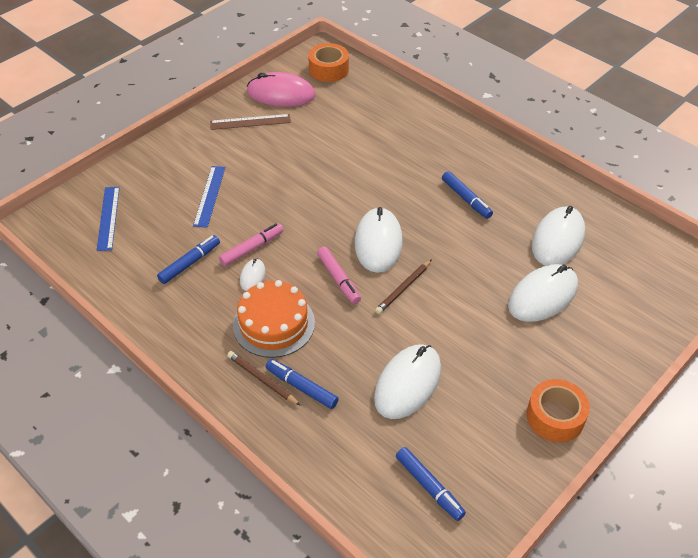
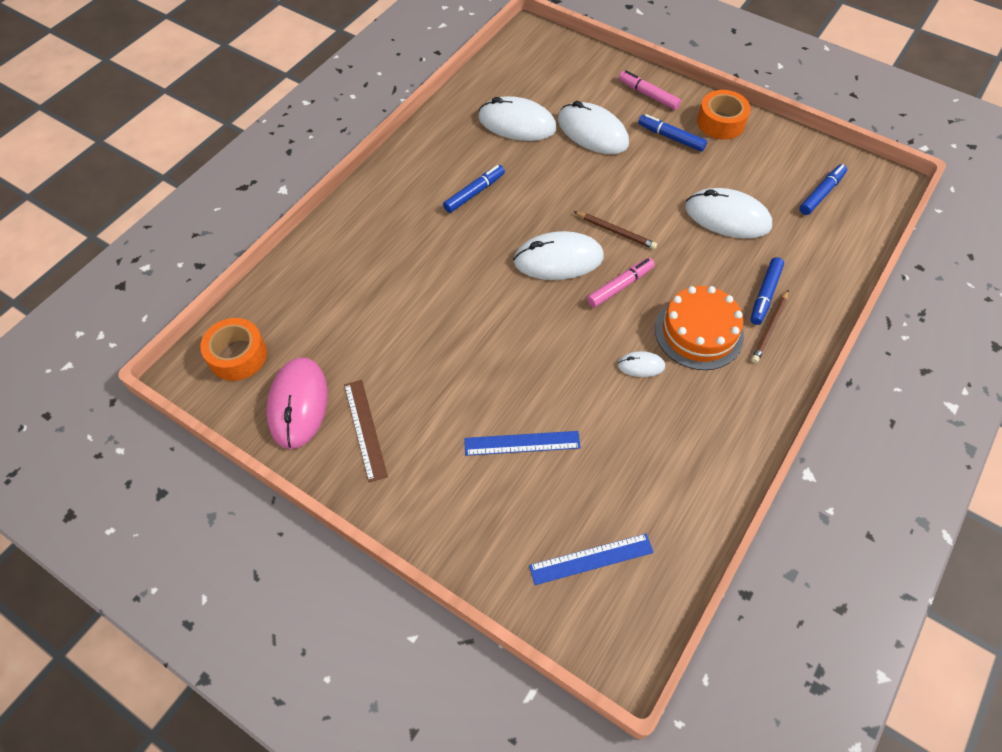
camera: 100 degrees left, 10 degrees up
blue marker [157,235,220,284] -> blue marker moved to [638,114,707,152]
pink marker [219,223,283,266] -> pink marker moved to [619,70,681,110]

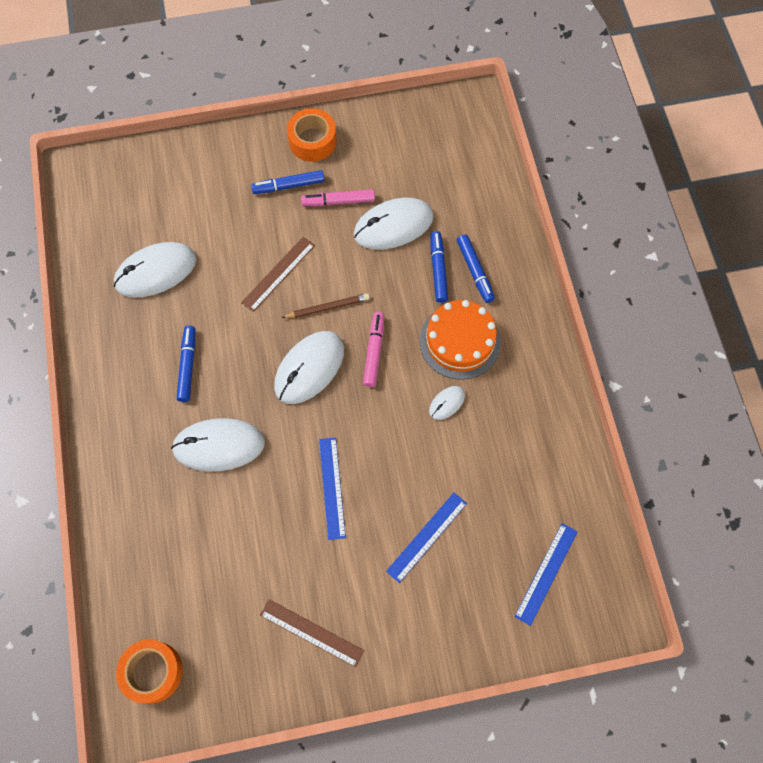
camera: 45 degrees left, 10 degrees up
pink mouse [266,357,328,449] -> none
white mouse [558,101,629,154] -> white mouse moved to [171,418,265,471]
pink marker [619,70,681,110] -> pink marker moved to [301,189,375,206]
brown pencil [751,290,788,363] -> none
blue marker [799,164,847,215] -> blue marker moved to [431,231,448,303]
none -> brown ruler [241,237,315,312]
none -> blue ruler [319,437,346,540]

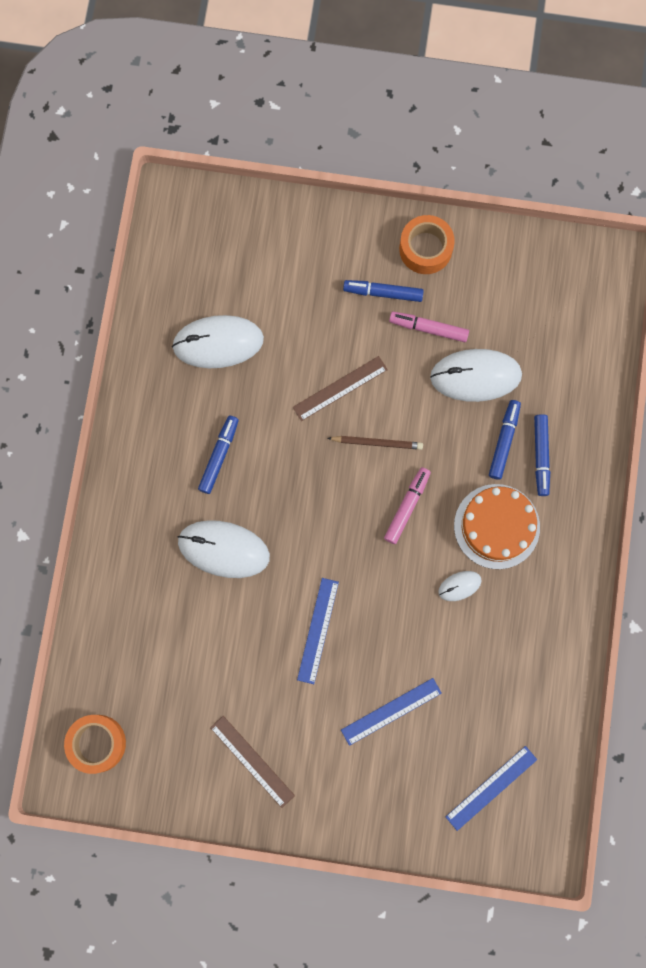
camera: 20 degrees right, 10 degrees up
white mouse [274,331,344,404] -> none

